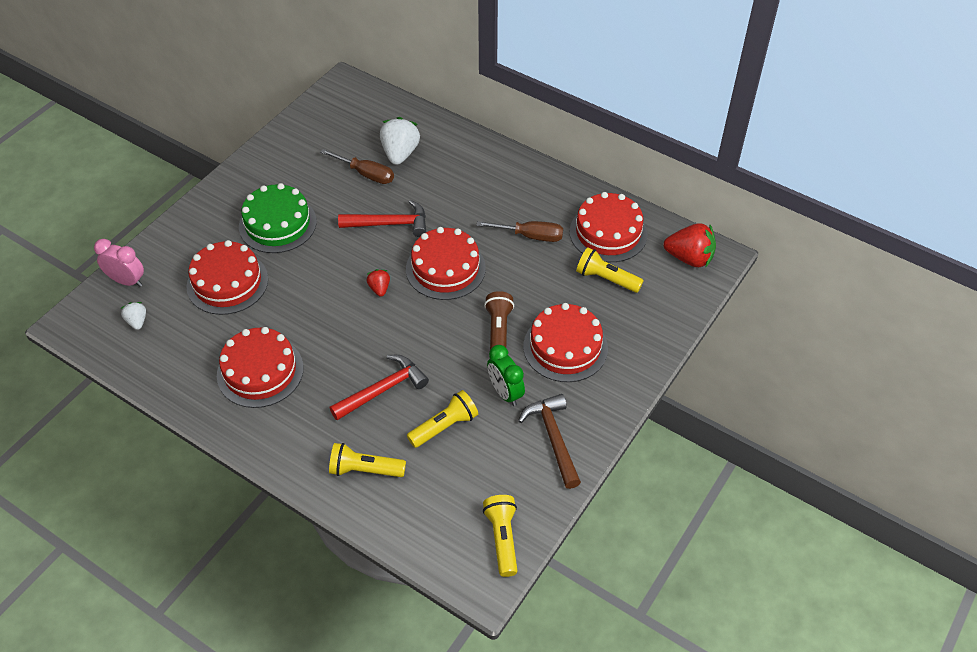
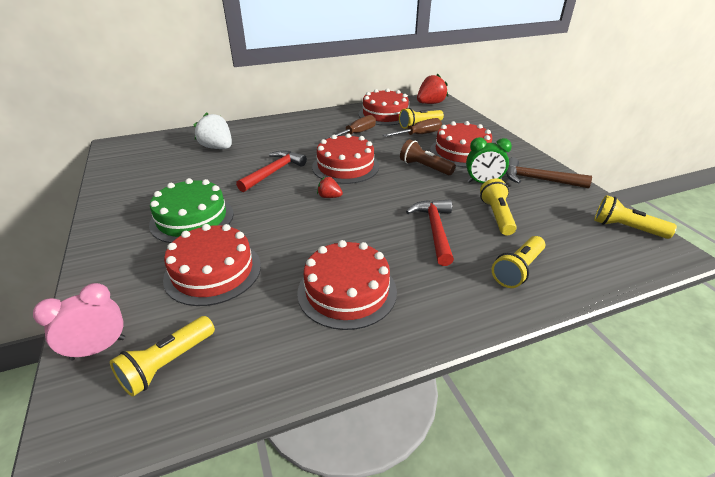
camera: 55 degrees left, 15 degrees down
white strawberry [120,302,146,330] -> yellow flashlight [110,316,215,397]
brown screwdriver [320,149,394,184] -> brown screwdriver moved to [383,118,442,137]

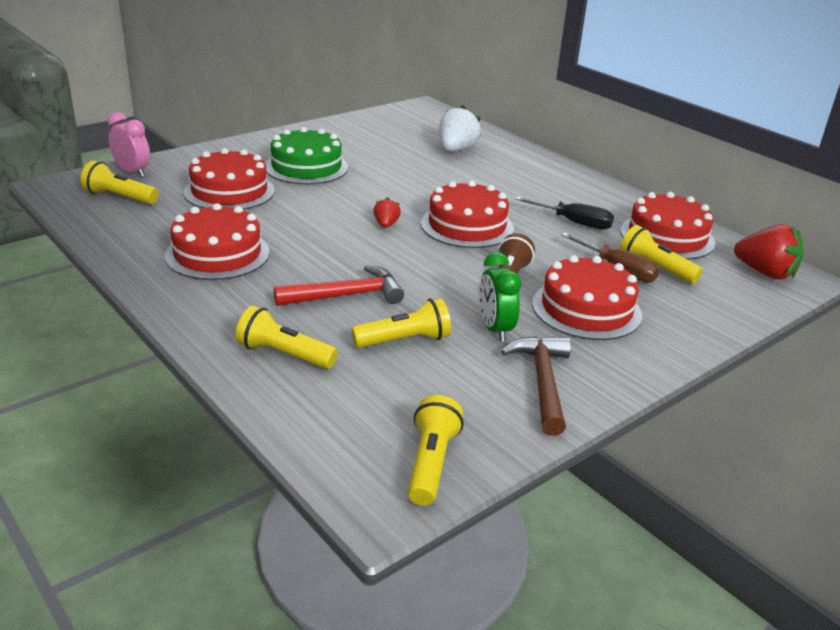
camera: 70 degrees right, 5 degrees down
red hammer [236,150,307,192] -> none
brown screwdriver [325,115,376,139] -> black screwdriver [515,196,614,230]

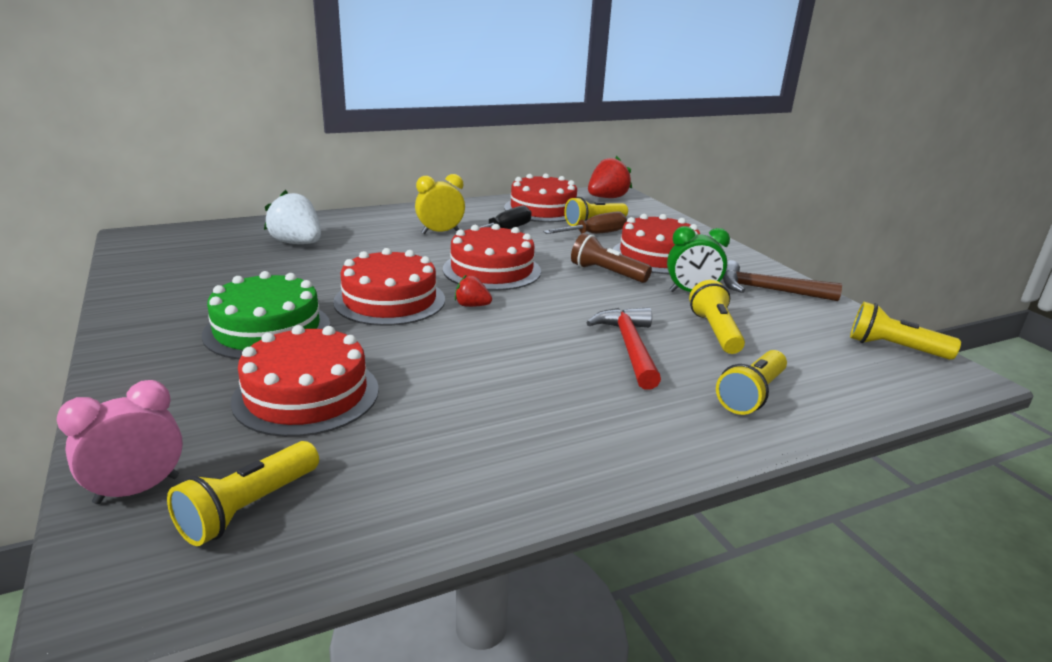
camera: 75 degrees left, 5 degrees down
red cake [164,203,270,280] -> red cake moved to [333,248,445,326]
none -> yellow clock [415,174,465,234]

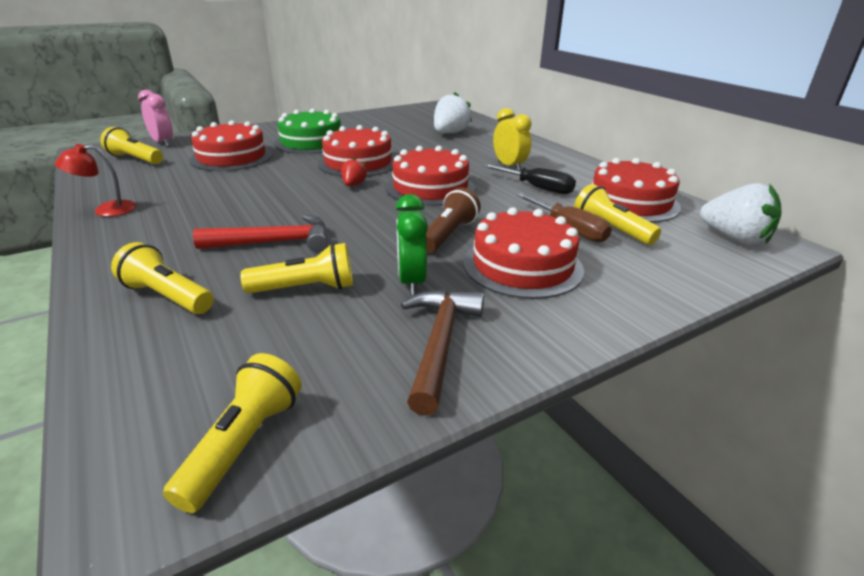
camera: 85 degrees right, 5 degrees up
red strawberry [588,156,632,198] -> white strawberry [700,183,782,245]
none -> red lamp [55,144,136,217]

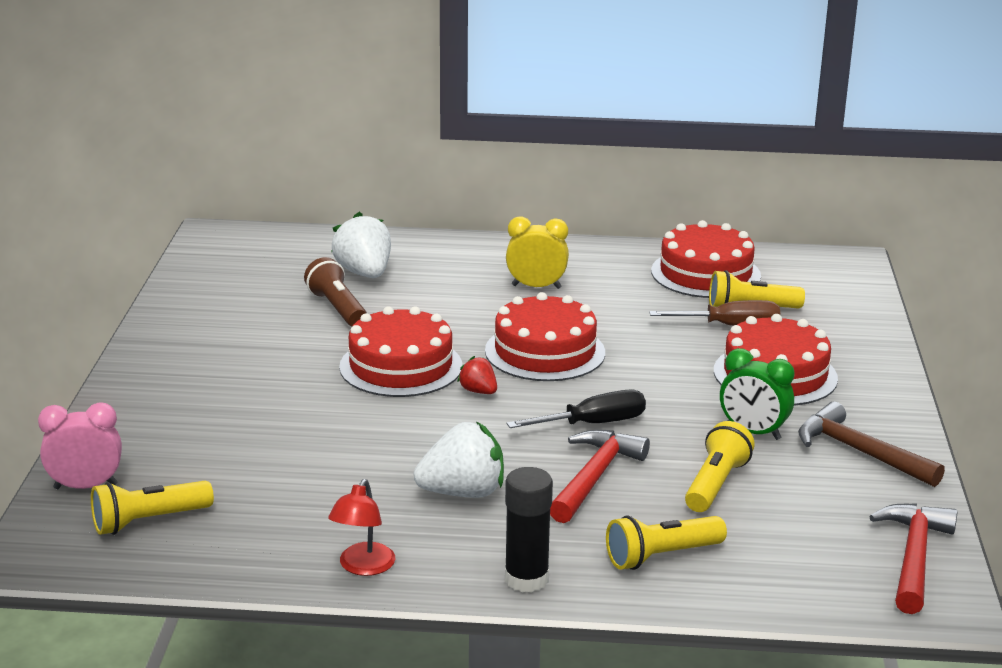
camera: 55 degrees left, 5 degrees down
yellow flashlight [163,353,302,513] -> red hammer [869,504,958,614]
red cake [189,120,273,171] -> none
green cake [274,108,341,154] -> none
brown flashlight [426,187,481,253] -> brown flashlight moved to [304,257,367,327]
black screwdriver [483,164,576,194] -> black screwdriver moved to [507,389,646,428]
white strawberry [700,183,782,245] -> white strawberry moved to [414,422,504,498]
none -> black glue stick [505,467,553,593]

